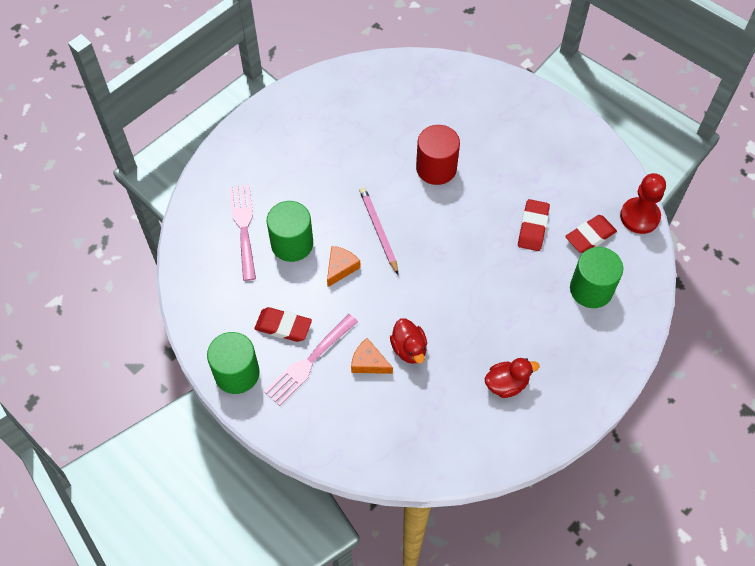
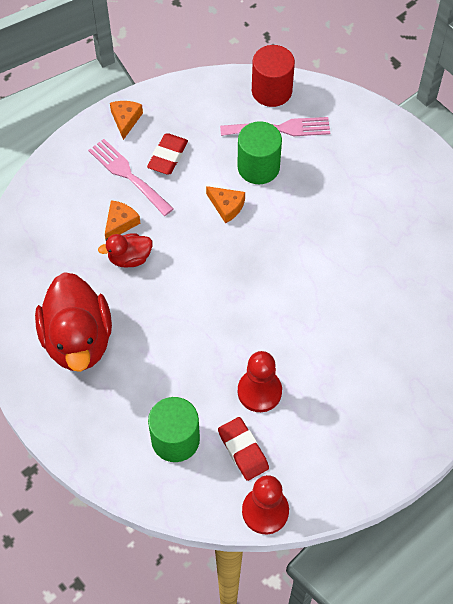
camera: 95 degrees right, 0 degrees up
green cylinder [207,332,260,394] -> orange cheese [110,101,143,140]
pink pencil [359,187,398,274] -> none
red cylinder [416,125,460,185] -> red cylinder moved to [252,45,295,107]
red duck [484,358,539,398] -> red duck [35,272,112,372], size x2.04
red eraser [518,199,550,251] -> red pawn [238,351,282,412]

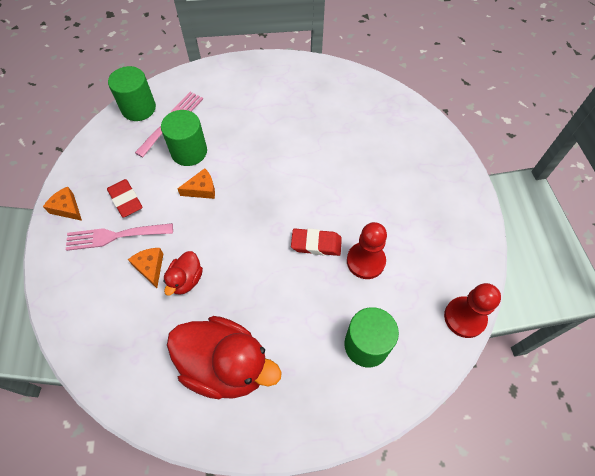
camera: 55 degrees left, 0 degrees up
red eraser [218,417,269,481] -> red eraser moved to [291,228,342,256]
red cylinder [252,45,295,107] -> green cylinder [108,66,156,121]

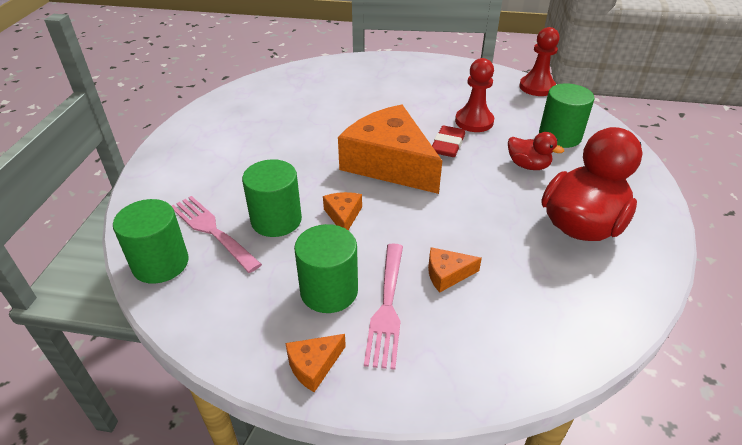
camera: 75 degrees left, 20 degrees down
red eraser [107,179,143,218] -> green cylinder [294,224,358,313]
red duck [163,251,203,295] -> red duck moved to [508,132,564,170]
none -> orange cheese [338,104,442,194]

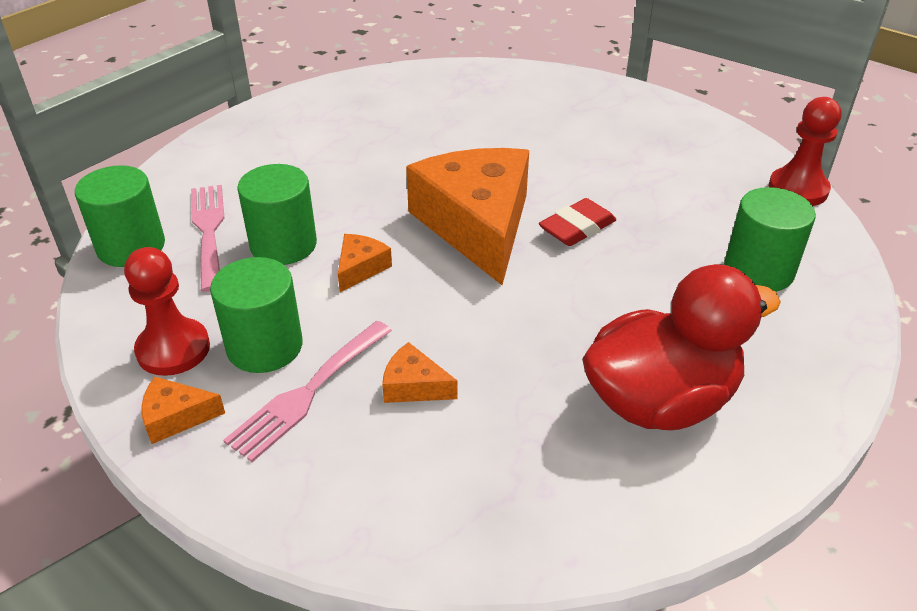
camera: 30 degrees right, 0 degrees up
red pawn [455,58,494,132] -> red pawn moved to [124,247,210,376]
red duck [508,132,564,170] -> none

